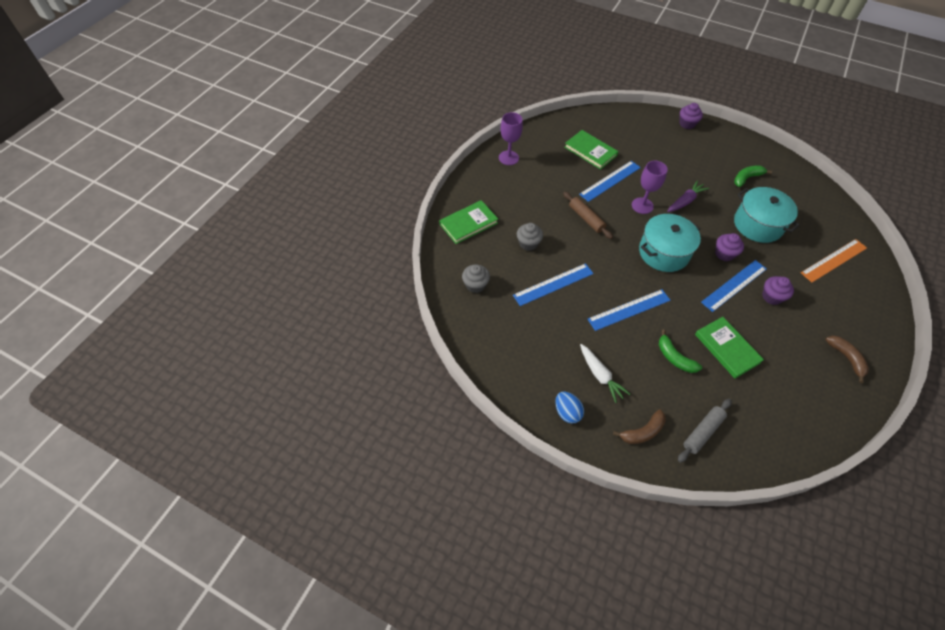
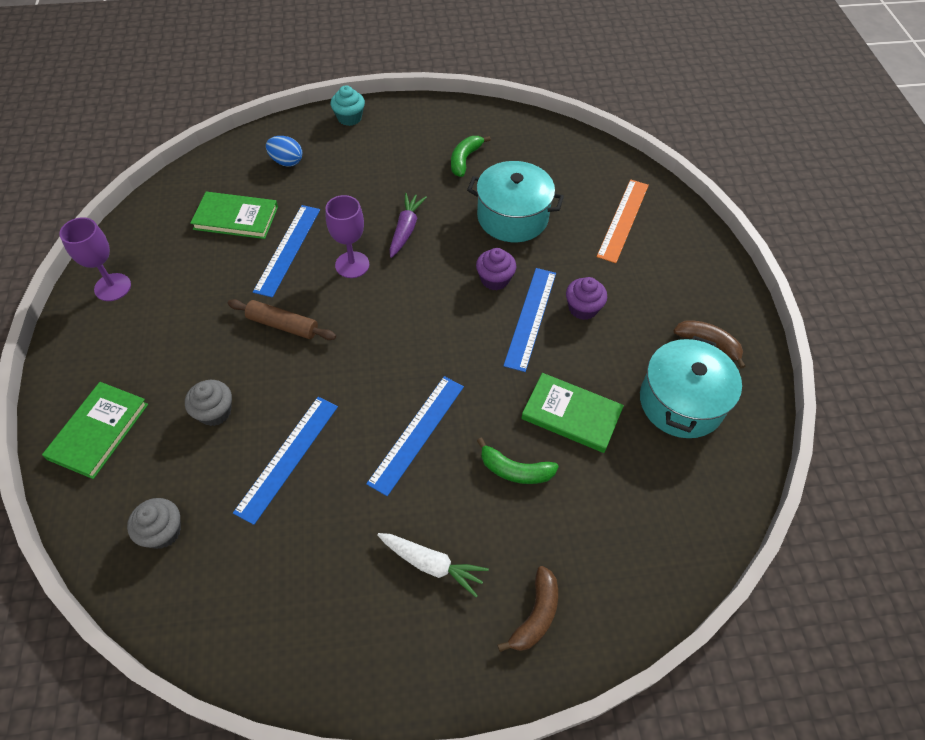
camera: 35 degrees left, 0 degrees up
blue egg [555,392,584,424] -> blue egg moved to [266,136,302,167]
turquoise pot [639,214,701,272] -> turquoise pot moved to [640,336,742,438]
grey rolling pin [678,399,732,463] -> none
purple cupcake [679,103,703,129] -> turquoise cupcake [331,85,365,126]

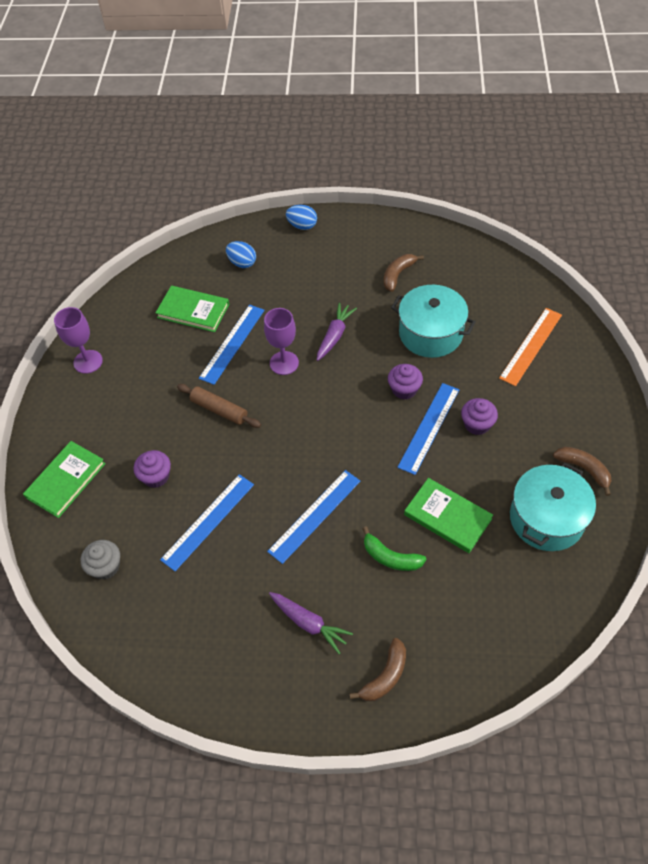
camera: 15 degrees right, 0 degrees up
grey cupcake [185,380,232,426] -> purple cupcake [134,450,171,488]
turquoise cupcake [331,85,365,126] -> blue egg [286,205,317,230]
white carrot [377,533,489,597] -> purple carrot [269,592,353,654]
green banana [451,136,491,177] -> brown banana [384,254,424,292]

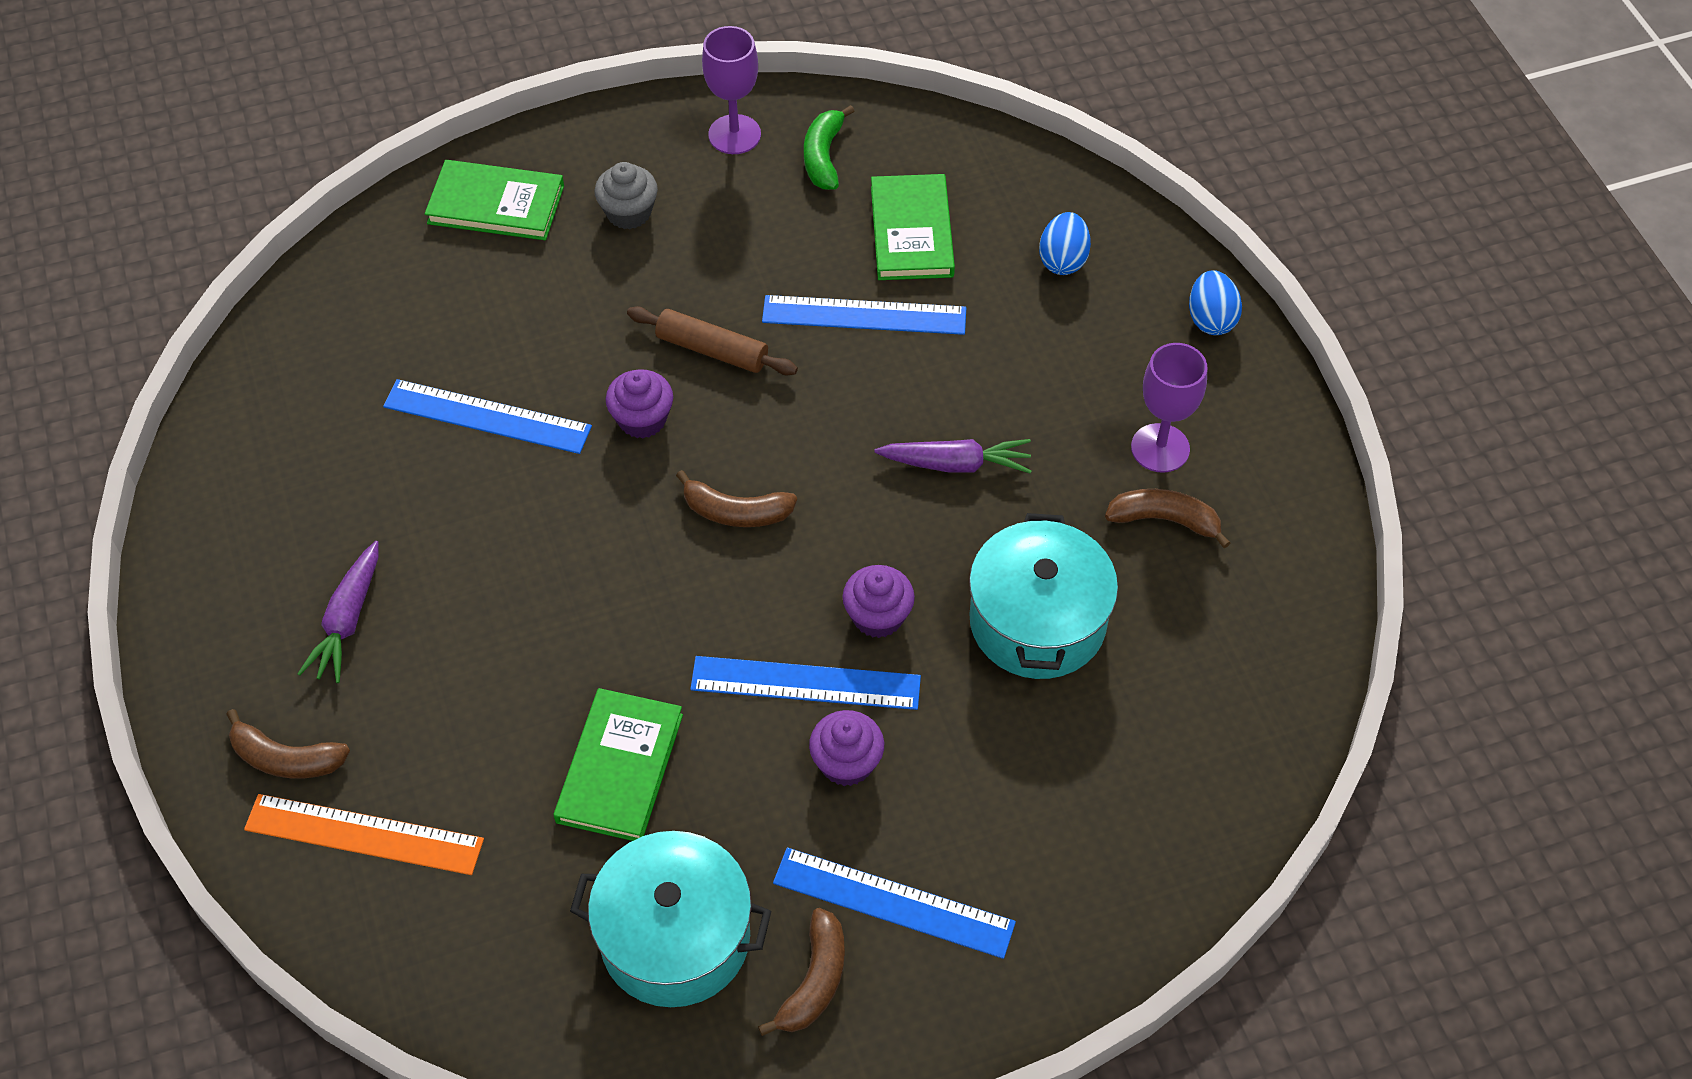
camera: 65 degrees right, 0 degrees up
grey cupcake [81,540,120,580] -> grey cupcake moved to [594,162,658,229]
purple cupcake [134,450,171,488] -> purple cupcake moved to [606,369,673,438]
brown rolling pin [177,384,261,428] -> brown rolling pin turned 75 degrees counterclockwise [627,306,798,375]
purple goblet [264,308,299,375] -> purple goblet moved to [1131,343,1207,473]
blue ruler [267,470,360,564] -> blue ruler moved to [773,847,1016,959]
green banana [362,526,427,571] -> green banana moved to [804,105,854,190]
orange ruler [499,308,562,386] -> orange ruler moved to [244,794,484,875]
none -> brown banana [676,470,797,527]

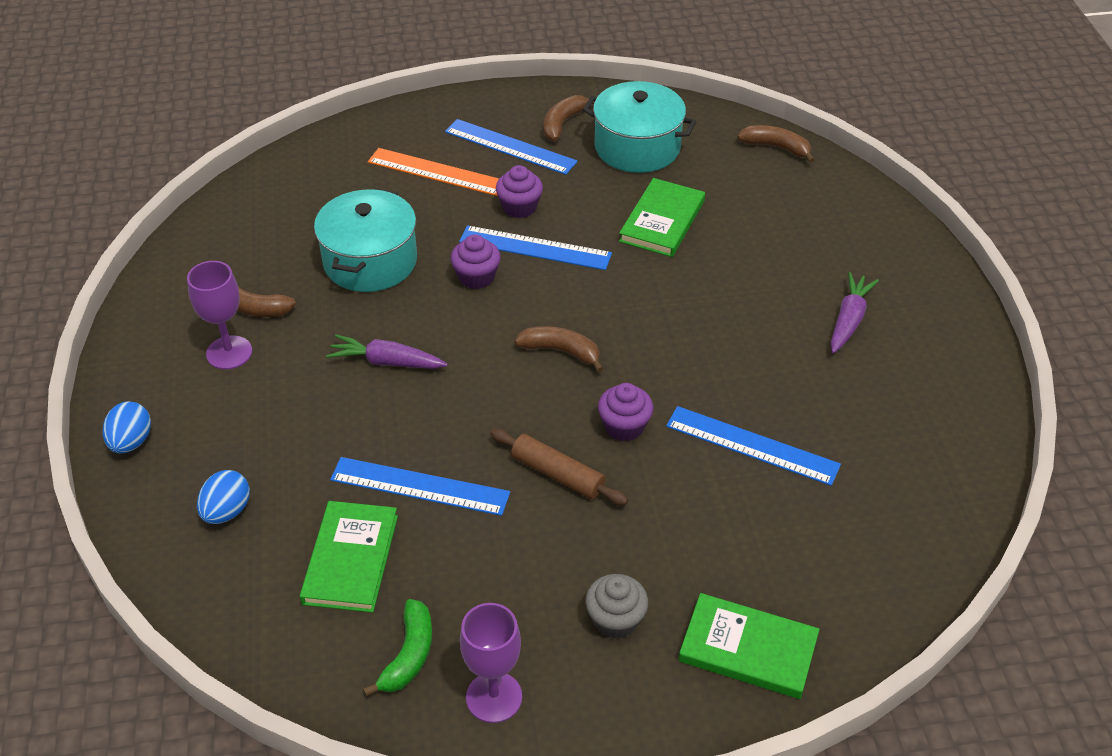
camera: 170 degrees left, 10 degrees down
brown banana [226,709,350,778] -> brown banana moved to [737,125,815,163]
orange ruler [244,794,484,875] -> orange ruler moved to [368,148,499,196]

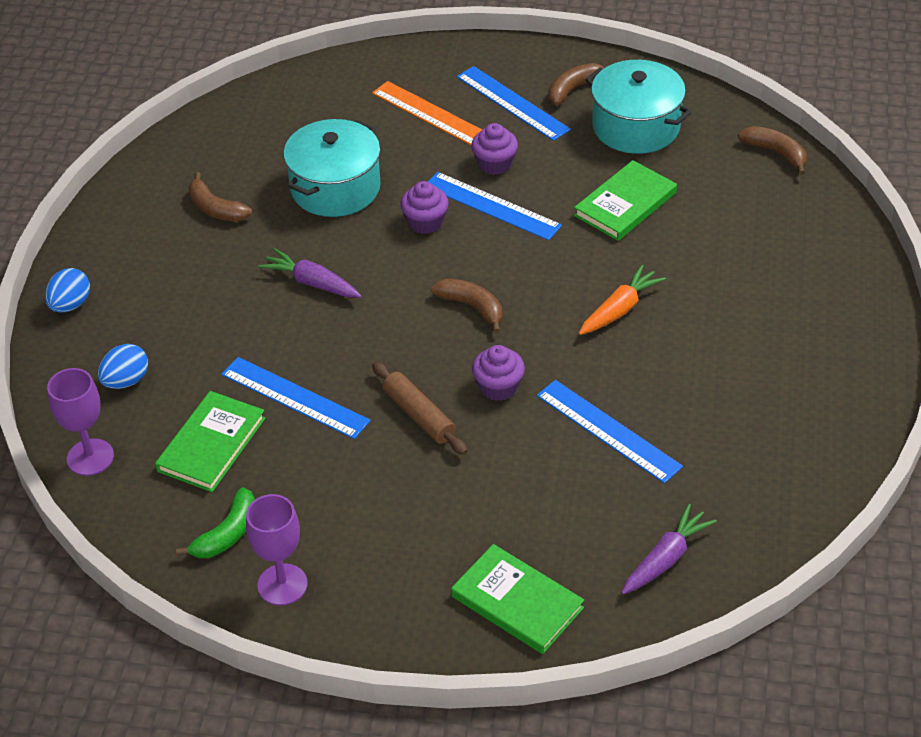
camera: 20 degrees right, 0 degrees up
purple goblet [187,261,252,369] -> purple goblet moved to [47,368,114,476]
grey cupcake [585,574,648,639] -> none
purple carrot [831,272,879,353] -> purple carrot moved to [621,504,717,594]
none -> orange carrot [579,265,666,335]

